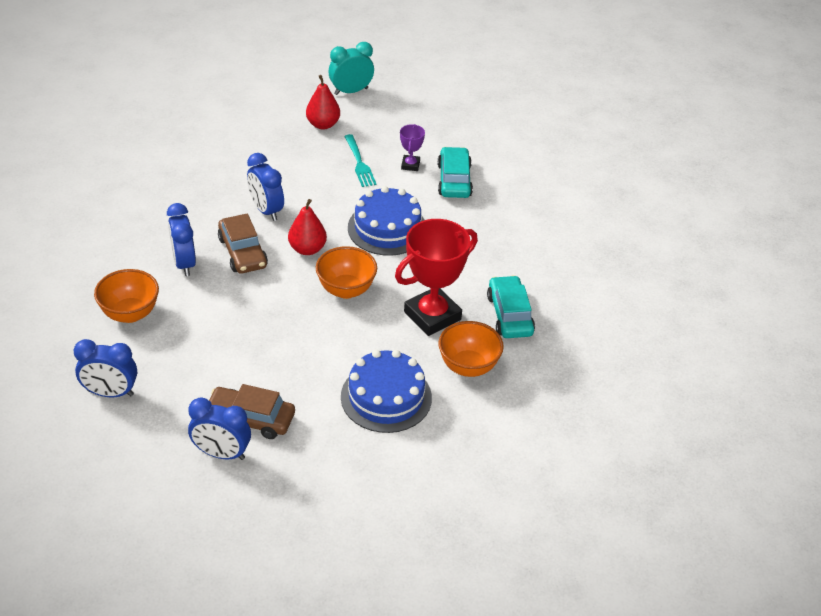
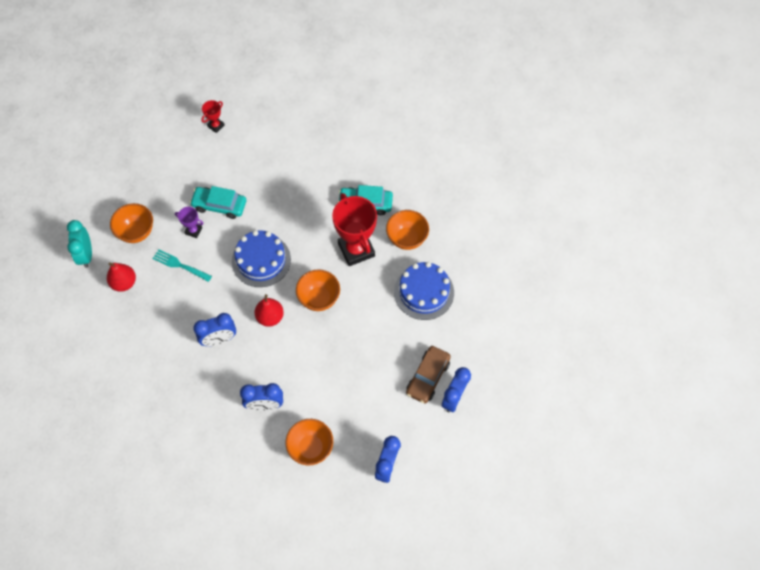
camera: 75 degrees left, 20 degrees up
brown car [218,214,268,274] -> none
turquoise fork [344,134,377,187] -> turquoise fork turned 150 degrees counterclockwise [152,249,212,282]
none -> orange bowl [110,203,153,243]
none -> red trophy [201,100,225,133]

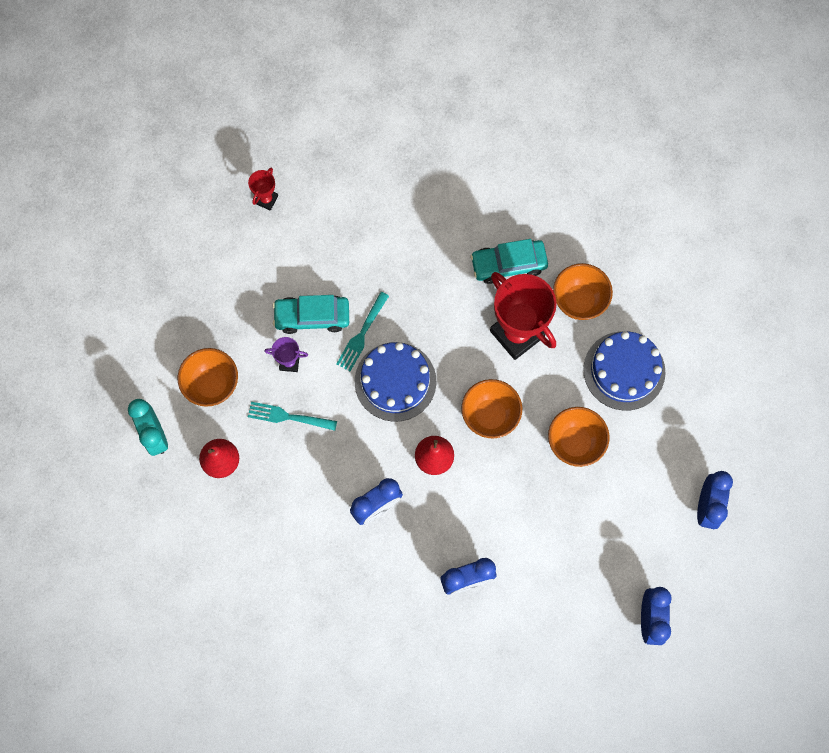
camera: 15 degrees left, 10 degrees up
orange bowl [285,419,333,465] -> orange bowl moved to [548,407,609,467]
brown car [406,346,451,404] -> none
none -> turquoise fork [336,292,389,371]

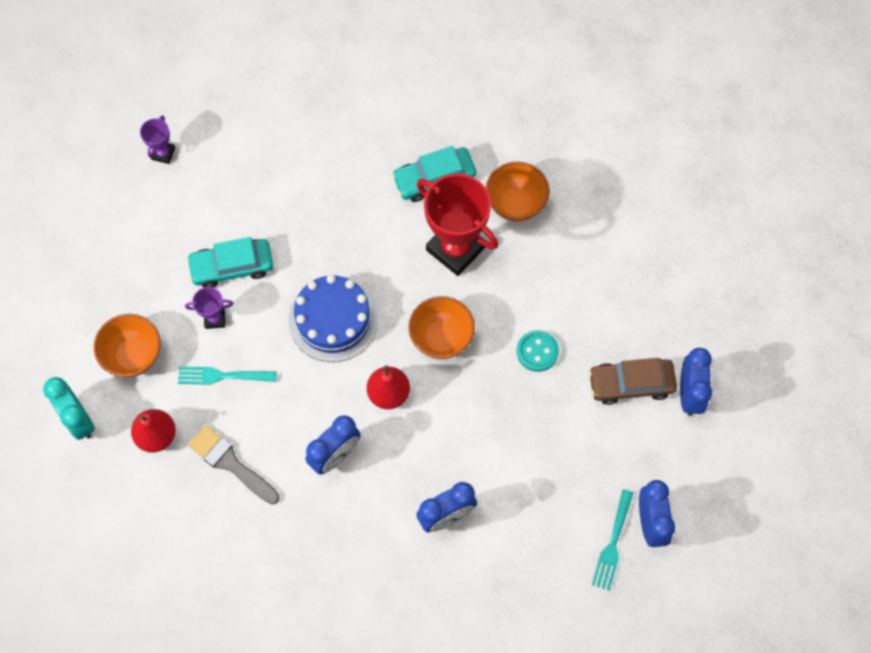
camera: 10 degrees left, 5 degrees down
red trophy [248,168,278,211] -> purple trophy [140,115,175,164]
turquoise fork [336,292,389,371] -> turquoise fork moved to [592,489,633,591]
orange bowl [548,407,609,467] -> turquoise button [517,330,559,372]
blue cake [583,331,666,411] -> none
none -> grey brush [188,425,280,504]
none -> brown car [589,358,677,405]

